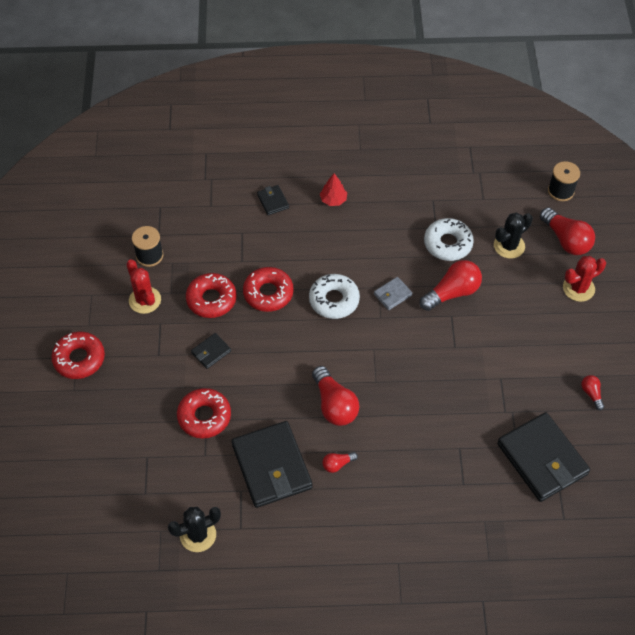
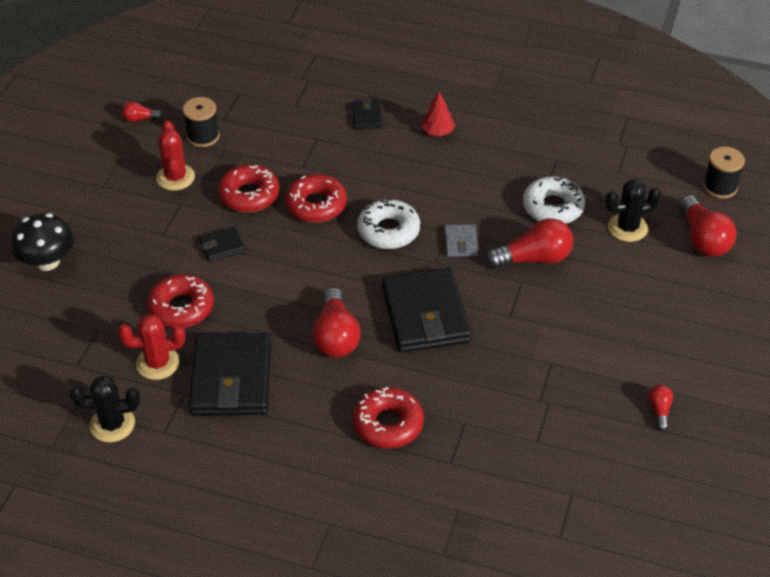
camera: 20 degrees right, 10 degrees down
red donut [51,332,105,379] -> red donut moved to [353,387,424,448]
red light bulb [322,452,358,473] -> red light bulb moved to [122,101,163,122]
grey wallet [374,277,413,310] -> grey wallet turned 75 degrees counterclockwise [444,224,478,257]
black wallet [497,412,590,502] -> black wallet moved to [382,268,471,353]
red cactus [563,256,606,302] -> red cactus moved to [118,314,185,380]
none -> black mushroom [11,213,74,271]

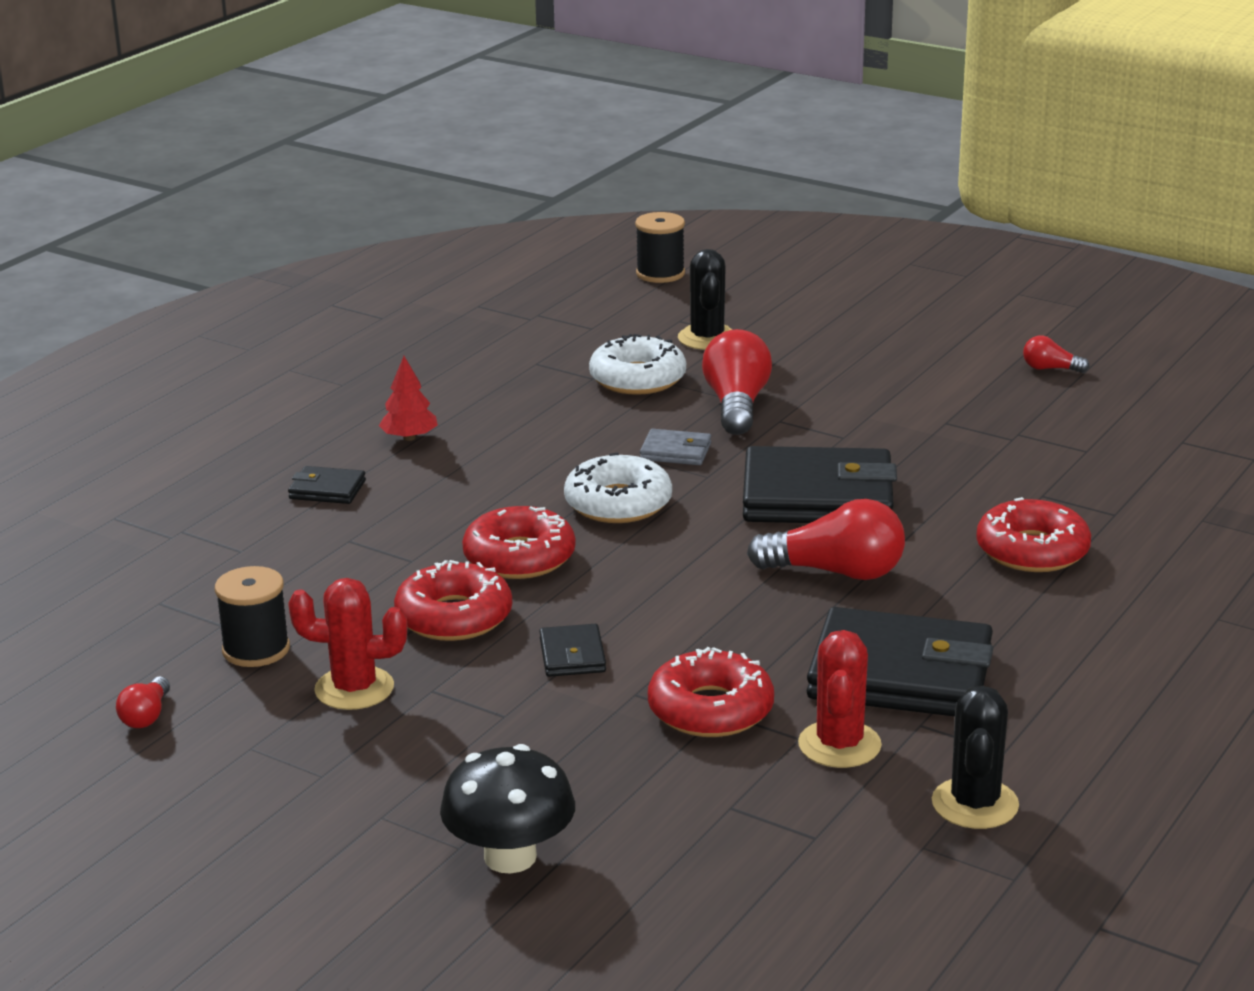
camera: 75 degrees left, 20 degrees down
red light bulb [679,195,736,257] -> none

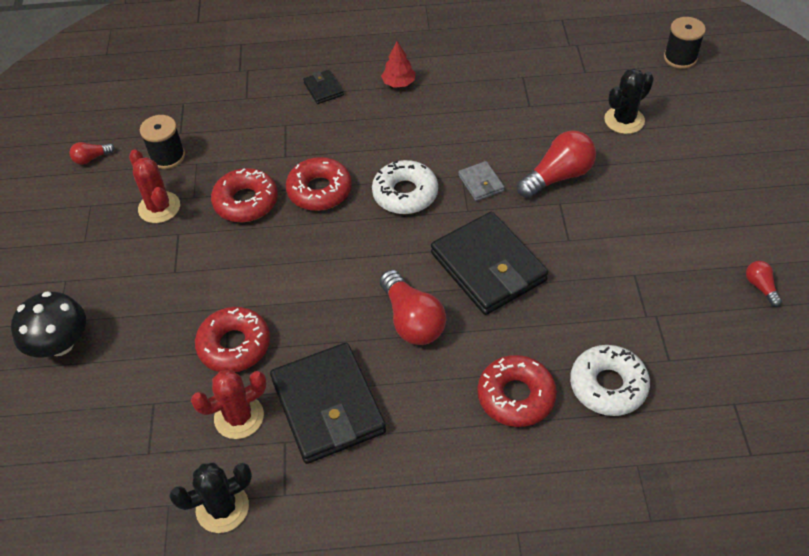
camera: 55 degrees right, 25 degrees up
black wallet [539,624,606,677] -> none
white donut [589,334,686,395] -> white donut moved to [570,345,650,416]

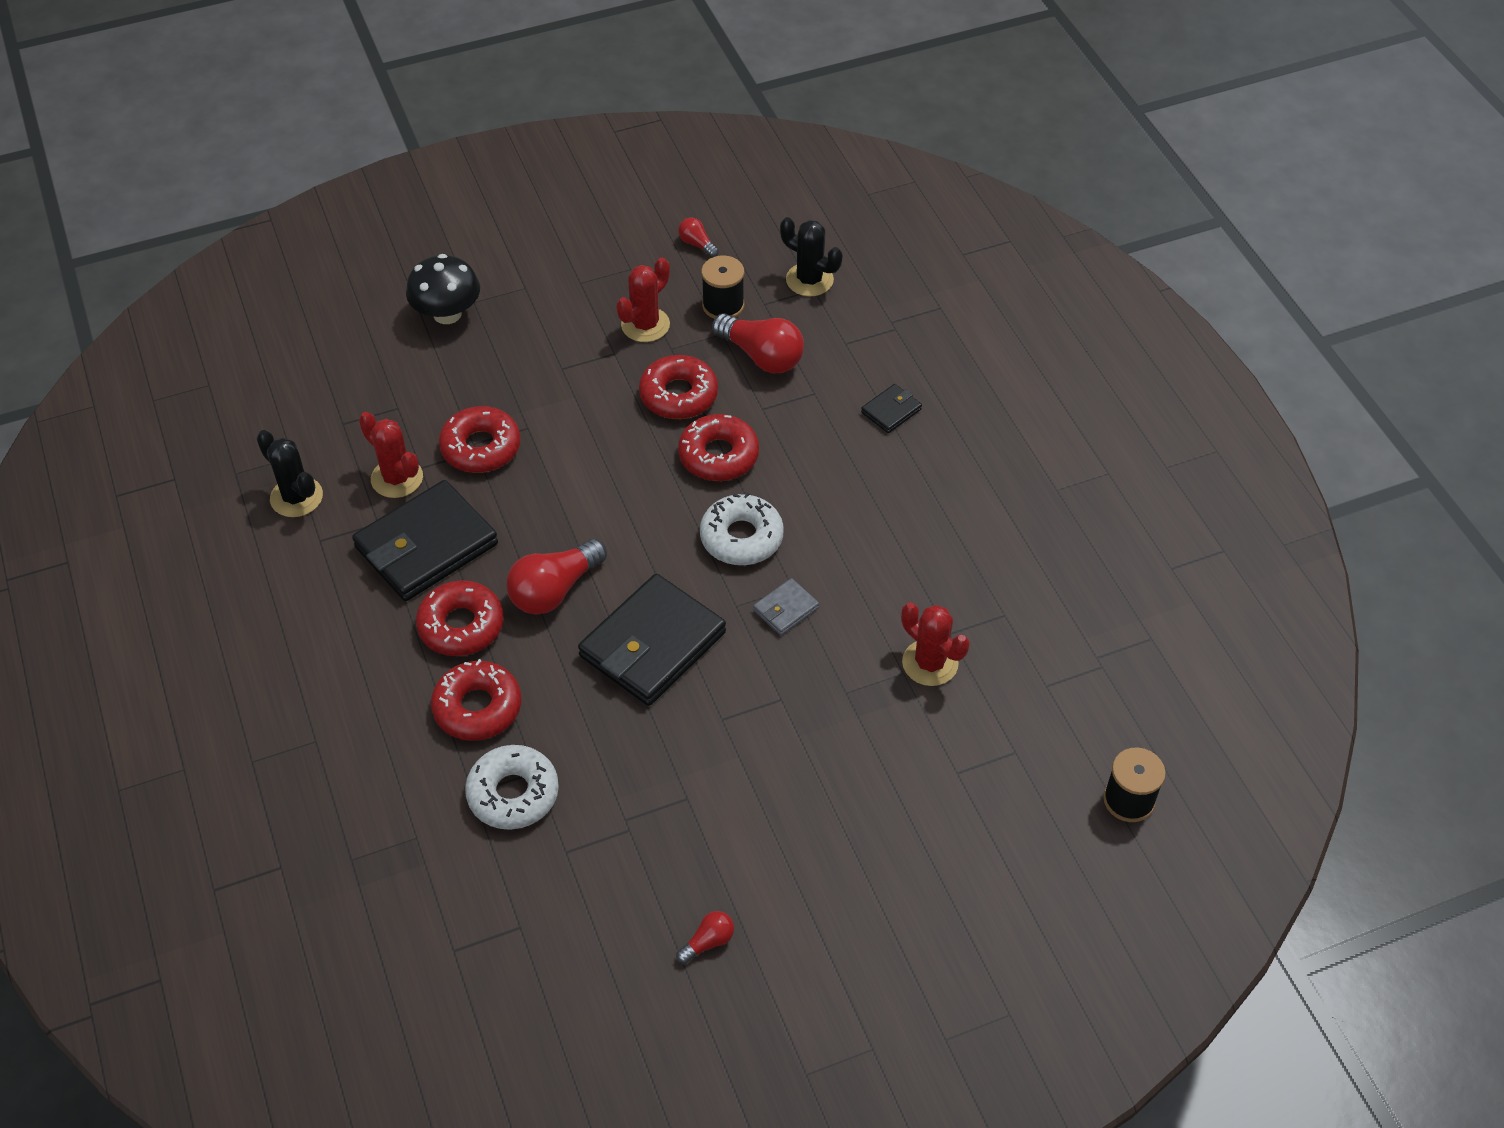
camera: 70 degrees right, 0 degrees up
red tree [381,41,416,88] -> none
red light bulb [517,131,596,198] -> red light bulb moved to [712,314,804,373]
black cactus [604,69,654,134] -> black cactus moved to [780,217,842,296]
none -> red donut [416,580,504,656]
none -> red cactus [901,603,970,686]

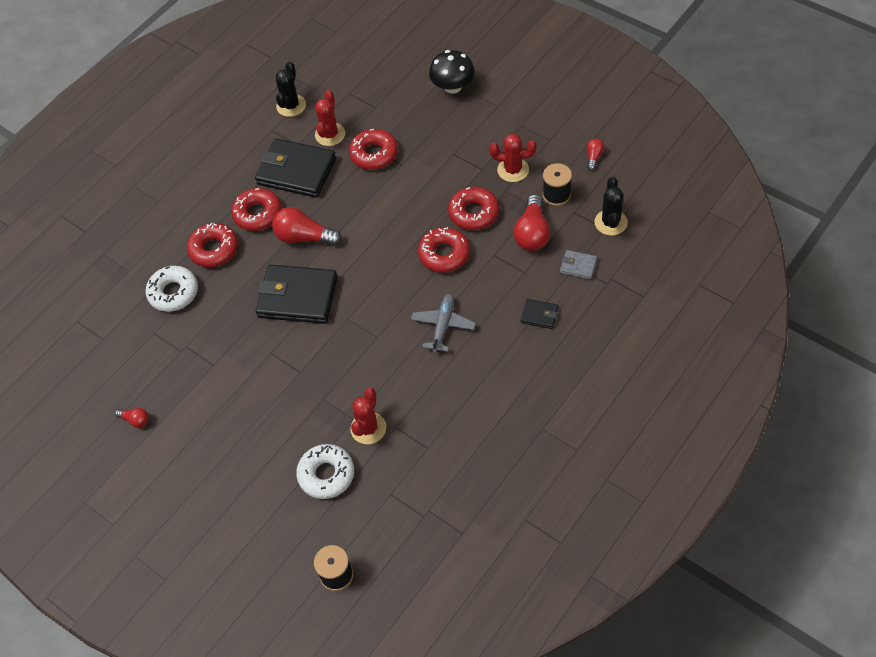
camera: 65 degrees right, 5 degrees up
white donut [700,493,784,565] -> white donut moved to [296,444,354,499]
grey wallet [753,578,819,635] -> grey wallet moved to [560,250,597,279]
none -> grey plane [411,294,476,353]

